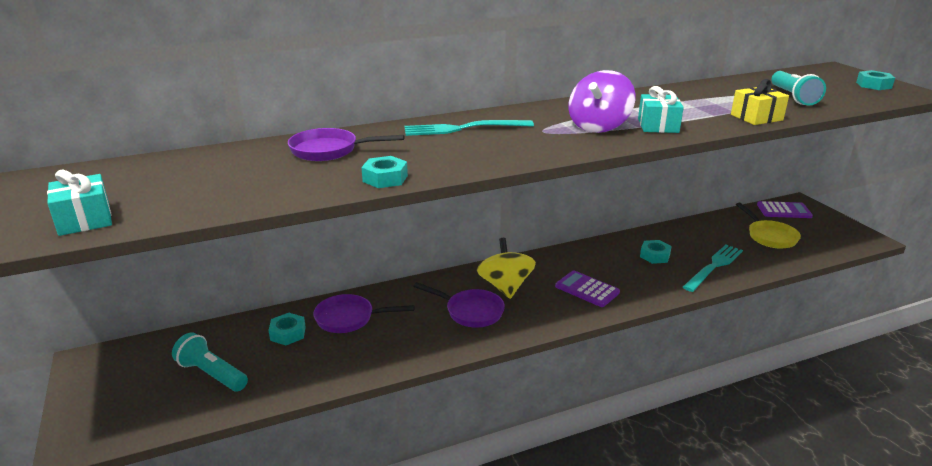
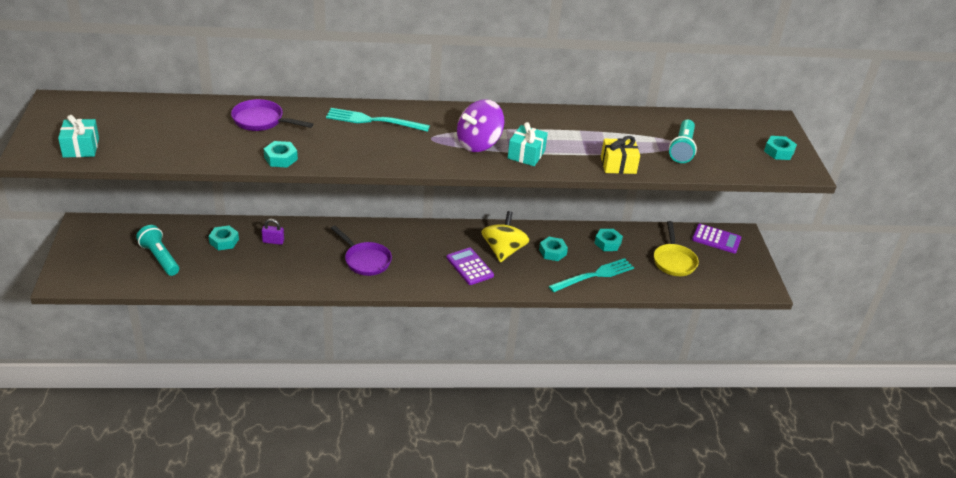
camera: 15 degrees right, 10 degrees up
purple pan [313,294,414,333] -> purple padlock [261,219,284,245]
yellow spinning top [477,238,536,299] -> yellow spinning top moved to [481,211,530,263]
none -> turquoise nut [594,229,623,251]

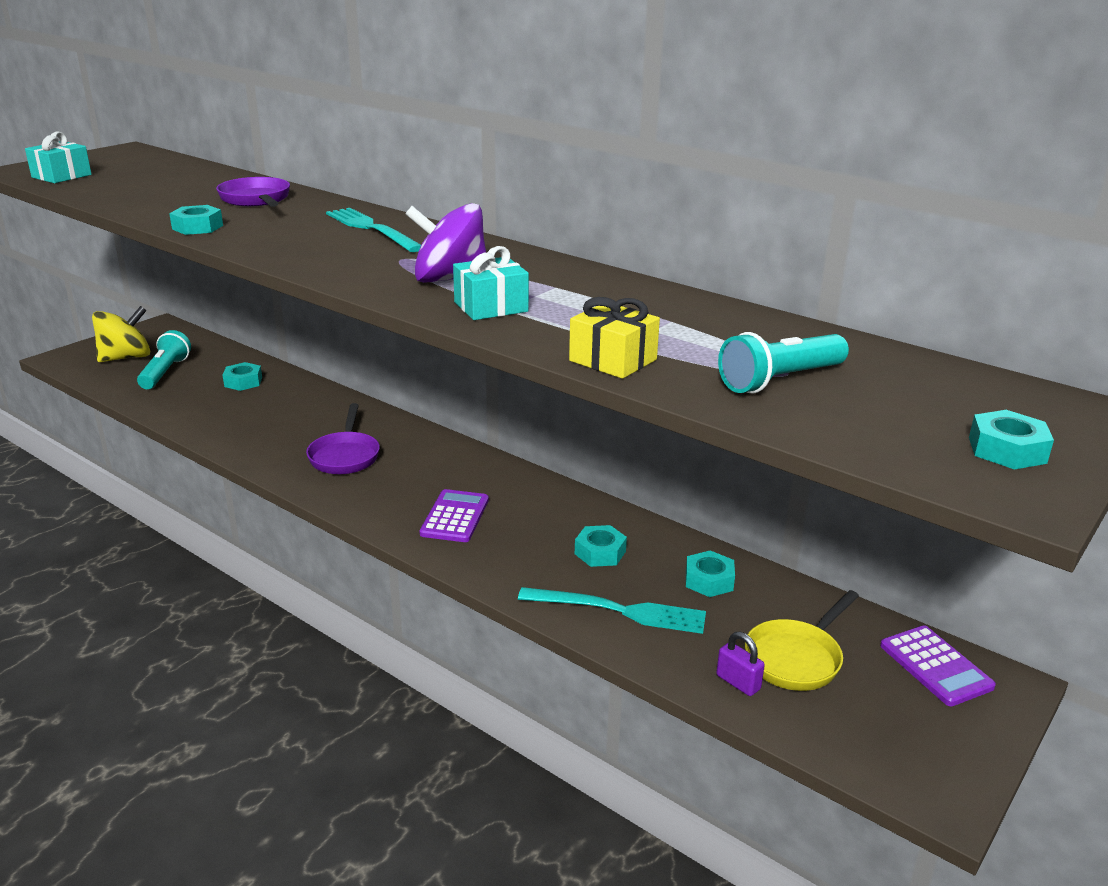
camera: 45 degrees right, 10 degrees down
purple padlock [261,219,284,245] -> purple padlock moved to [716,632,765,696]
yellow spinning top [481,211,530,263] -> yellow spinning top moved to [92,306,150,362]

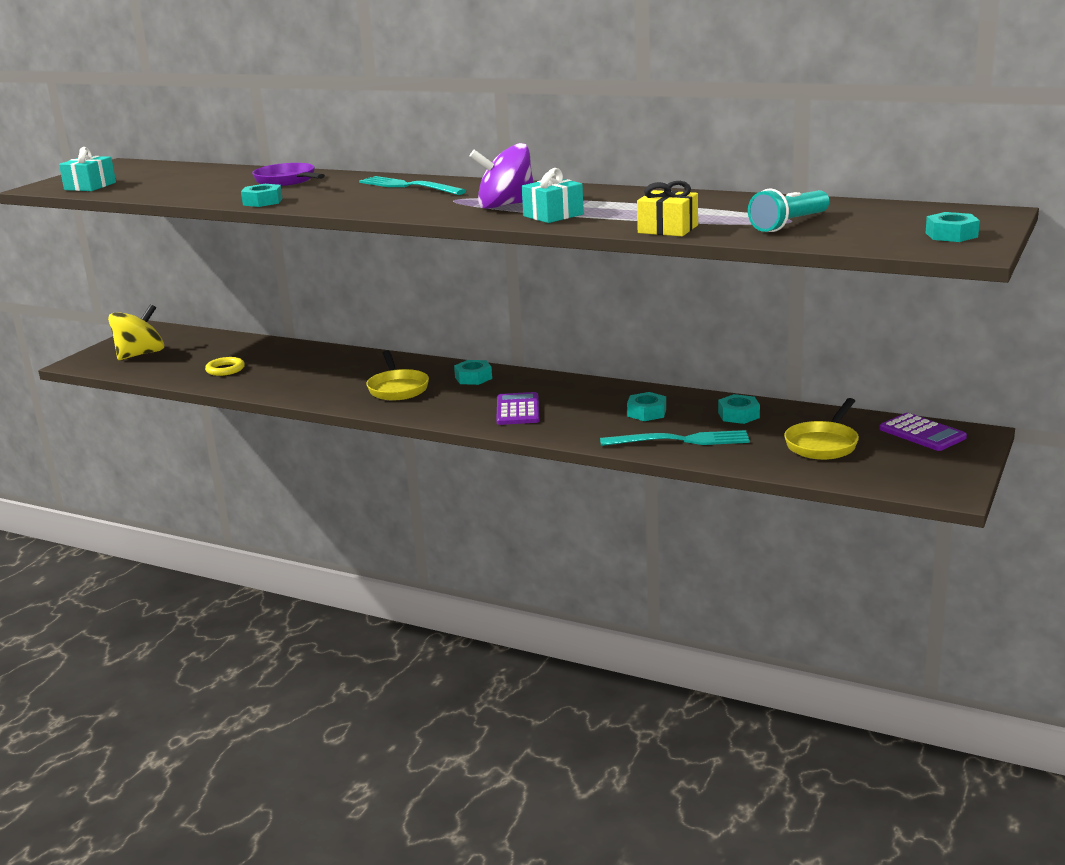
camera: 10 degrees left, 5 degrees down
turquoise flashlight [137,330,191,389] -> none
turquoise nut [223,362,262,391] -> turquoise nut moved to [454,360,492,385]
purple pan [306,403,380,474] -> yellow pan [366,350,429,400]
purple padlock [716,632,765,696] -> none
none -> yellow ring [205,357,245,376]

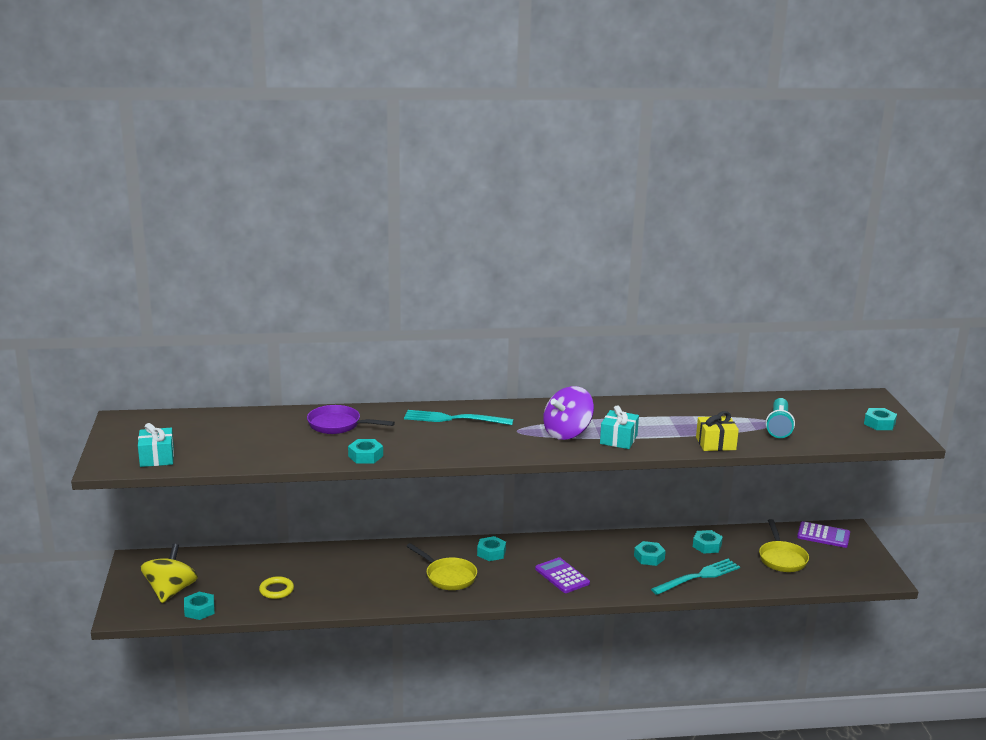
camera: 35 degrees left, 0 degrees up
none -> turquoise nut [184,592,215,620]

